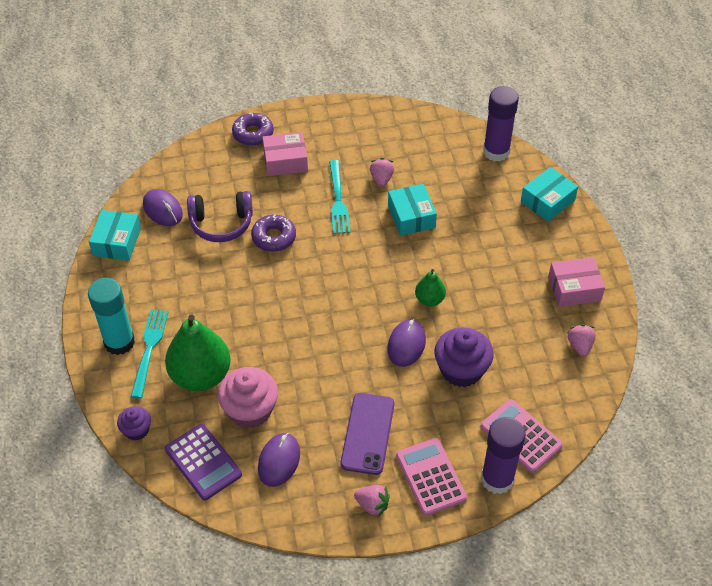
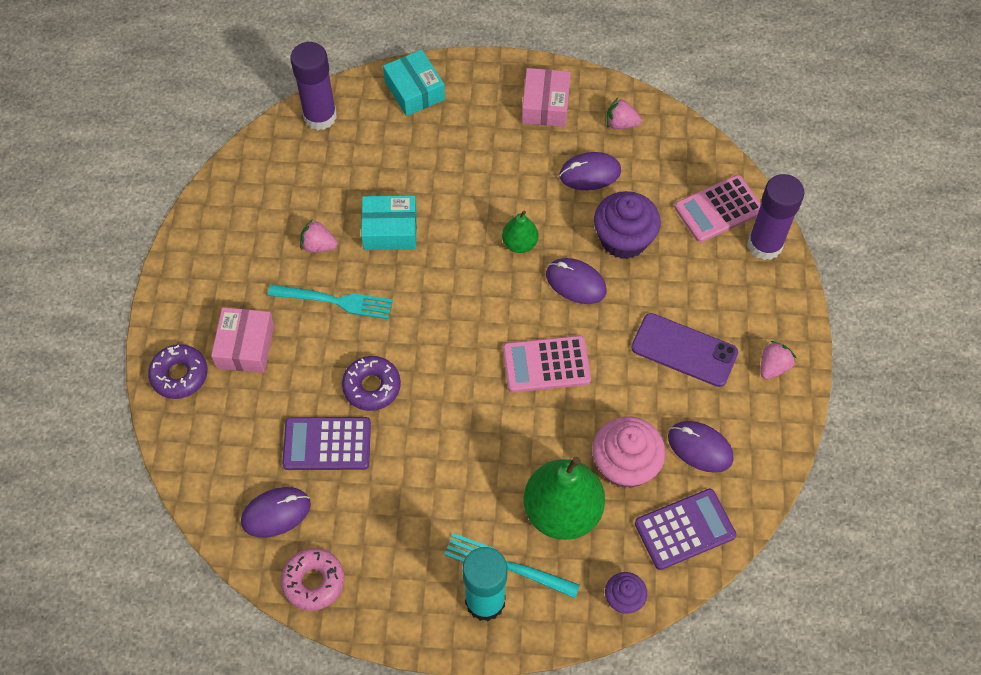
camera: 75 degrees left, 10 degrees up
turquoise box [89,210,141,261] -> pink donut [281,548,344,611]
purple headphones [187,191,253,242] -> purple calculator [282,417,371,470]
pink calculator [396,438,467,516] -> pink calculator moved to [503,335,591,393]
none -> purple mouse [559,152,621,190]

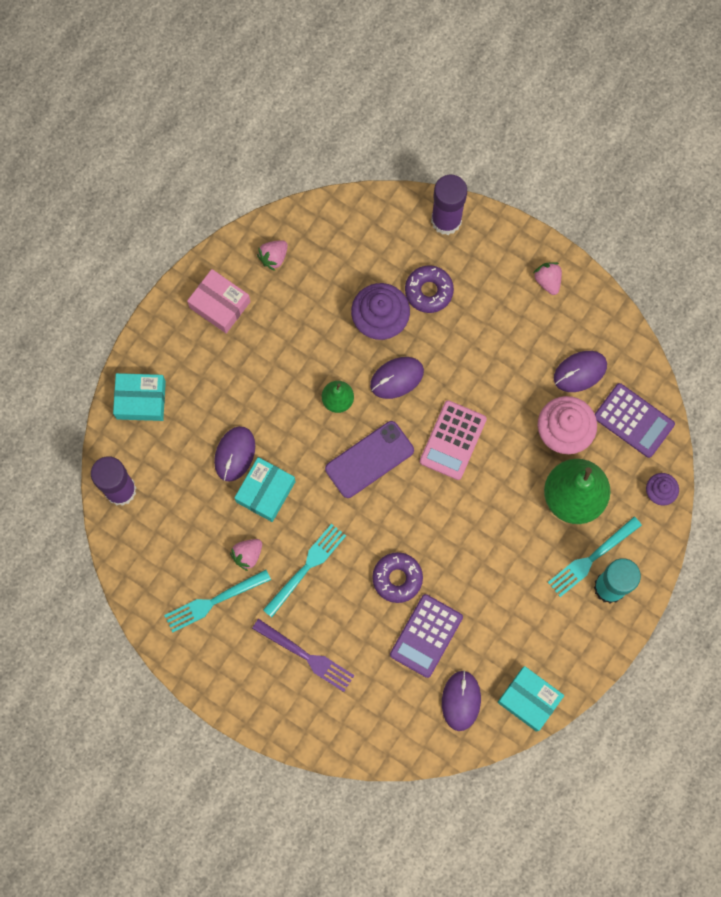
camera: 60 degrees left, 15 degrees up
purple donut [148,344,207,399] -> purple donut moved to [405,266,454,313]
pink box [211,307,274,373] -> purple fork [252,619,355,692]
pink donut [281,548,344,611] -> turquoise box [497,666,564,732]
purple mouse [559,152,621,190] -> purple mouse moved to [214,426,255,482]
purple phone [631,313,738,387] -> purple phone moved to [325,421,414,498]
purple calculator [635,489,736,570] -> purple calculator turned 120 degrees clockwise [595,383,675,458]
pink calculator [674,175,761,242] -> none
none -> turquoise fork [164,570,271,633]

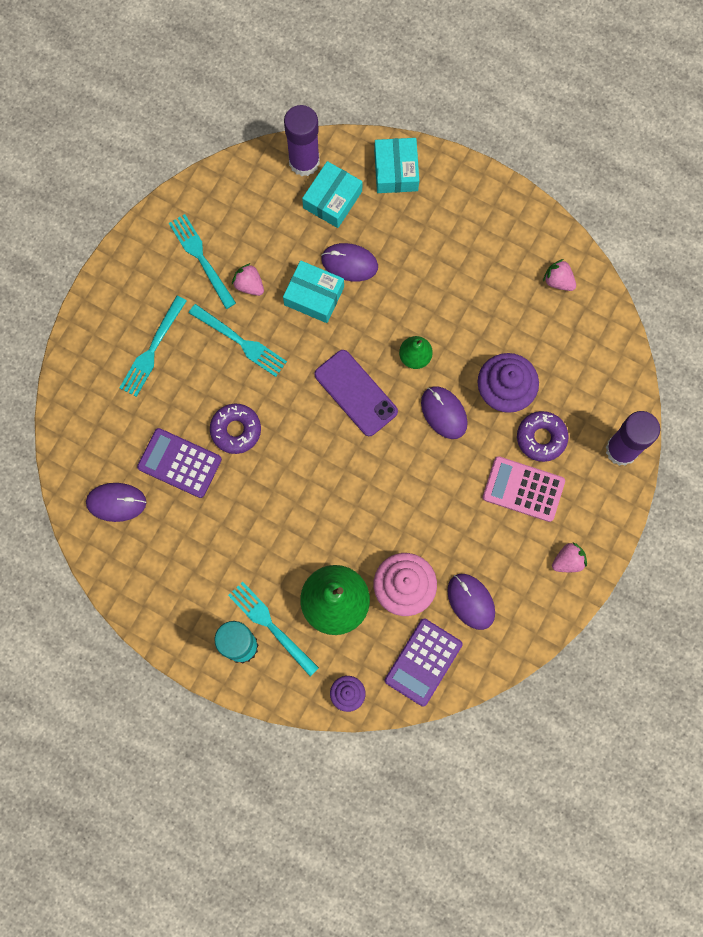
camera: 85 degrees right, 0 degrees up
pink box [187,269,250,333] -> none
purple fork [252,619,355,692] -> turquoise fork [119,296,187,397]
pink calculator [420,400,487,480] -> pink calculator moved to [482,456,565,522]
turquoise box [497,666,564,732] -> turquoise box moved to [302,161,362,228]

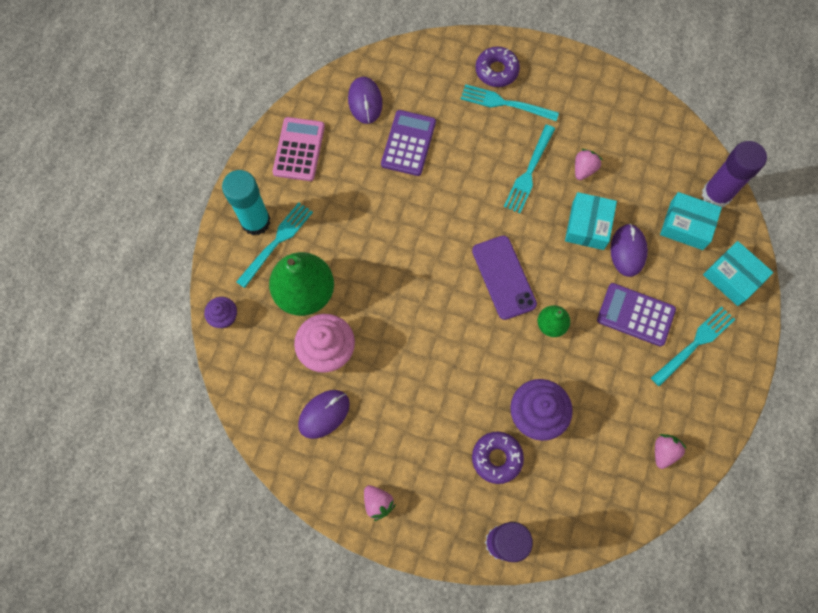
camera: 80 degrees right, 5 degrees down
turquoise fork [169,214,236,309] -> turquoise fork moved to [651,306,735,386]
purple donut [210,404,261,454] -> purple donut moved to [475,47,520,87]
purple phone [314,350,398,436] -> purple phone turned 60 degrees counterclockwise [472,235,537,320]
turquoise box [374,138,419,193] -> turquoise box turned 60 degrees clockwise [703,241,773,306]
purple calculator [385,619,463,706] -> purple calculator moved to [597,283,676,347]
purple mouse [421,386,468,439] -> none
pink calculator [482,456,565,522] -> pink calculator moved to [272,117,325,181]

